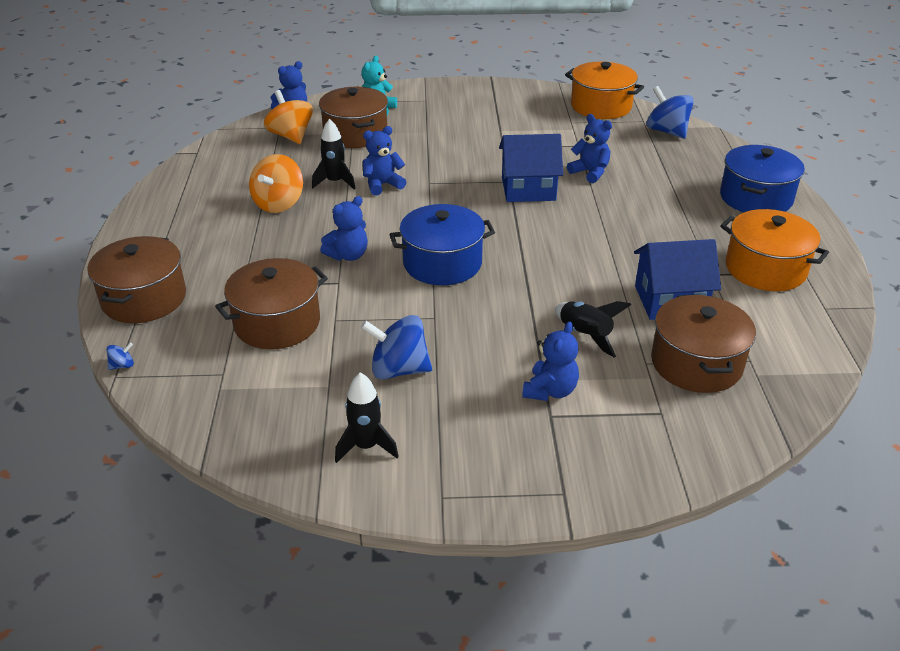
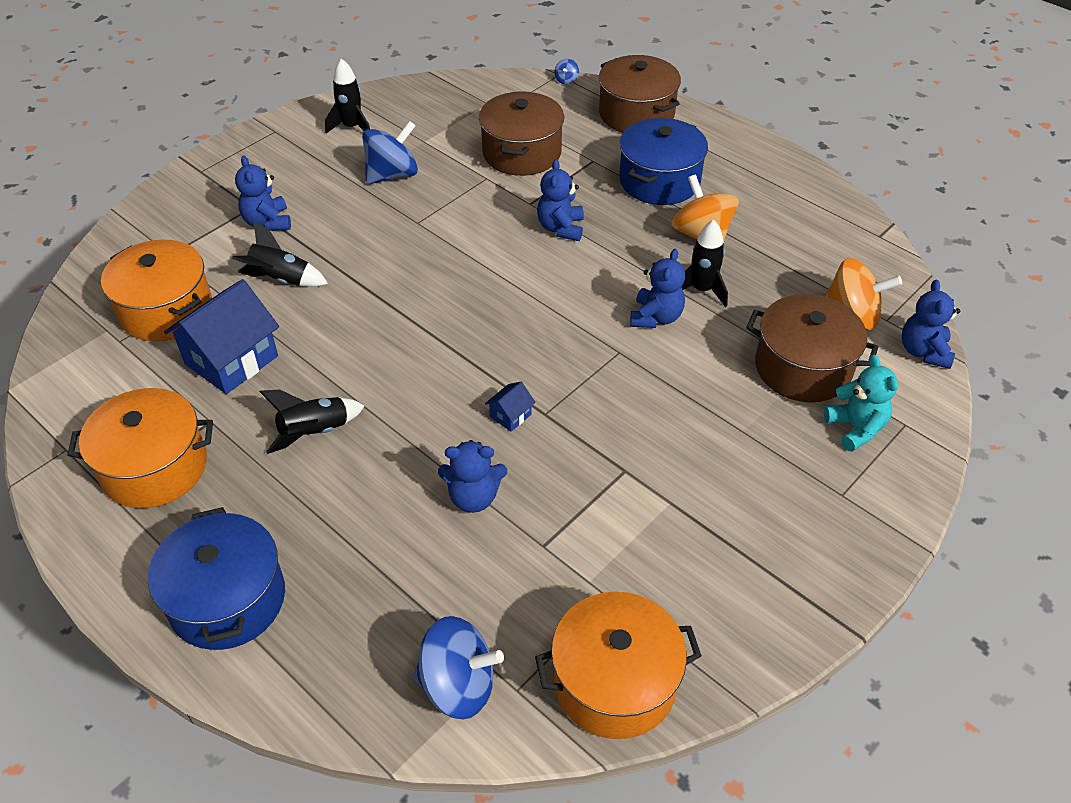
camera: 135 degrees right, 10 degrees up
blue pot [390,204,495,285] -> blue pot moved to [619,118,708,205]
blue house [499,134,563,202] -> blue house [485,382,536,432], size x0.43
brown pot [651,295,756,393] -> orange pot [101,240,212,341]
none -> black rocket [260,390,365,454]

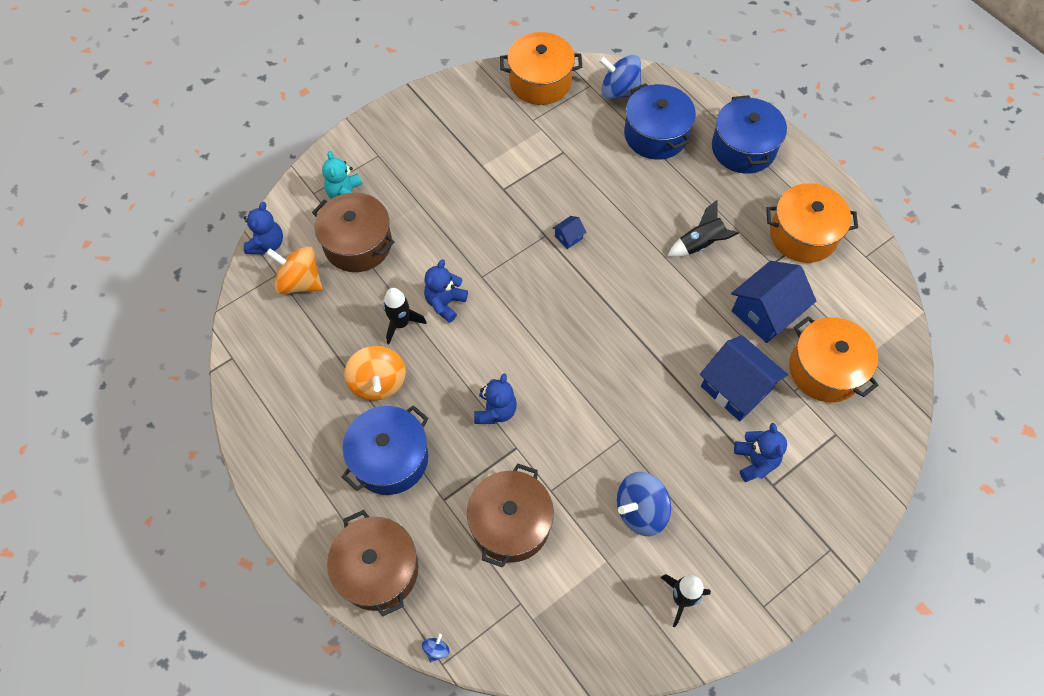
camera: 170 degrees left, 15 degrees up
black rocket [232,221,328,287] -> blue house [700,335,788,421]
blue teddy bear [438,440,507,513] -> none
none -> blue pot [624,83,696,160]

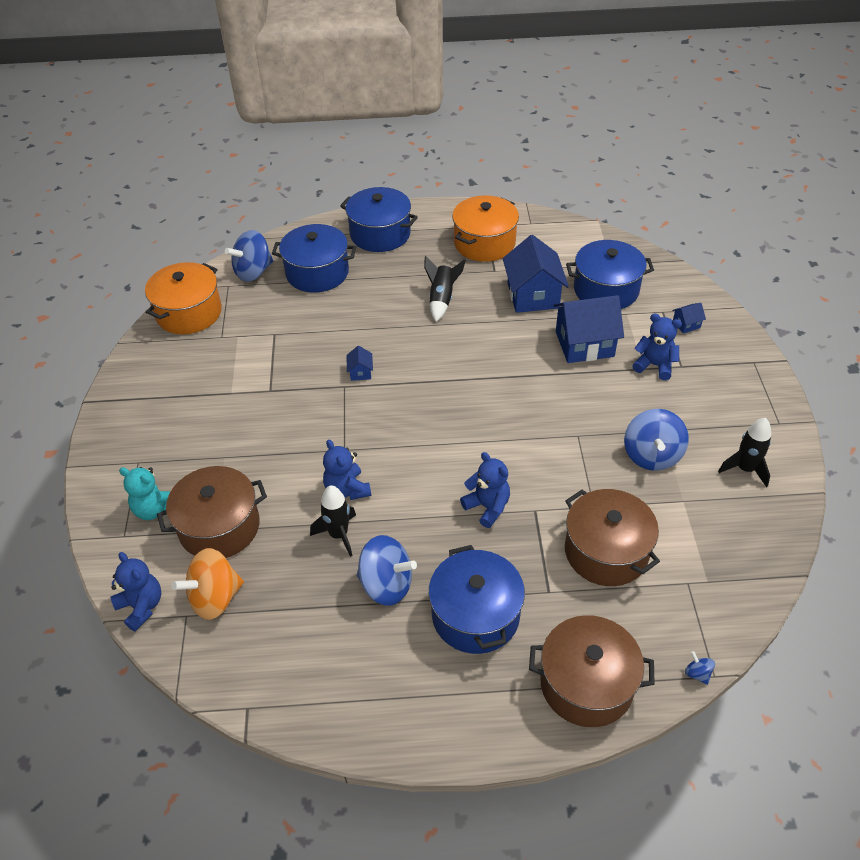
camera: 55 degrees left, 15 degrees down
orange spinning top [344,346,406,401] -> blue spinning top [357,535,417,606]
orange pot [789,316,878,402] -> blue pot [566,240,654,309]
none -> blue house [672,303,706,333]

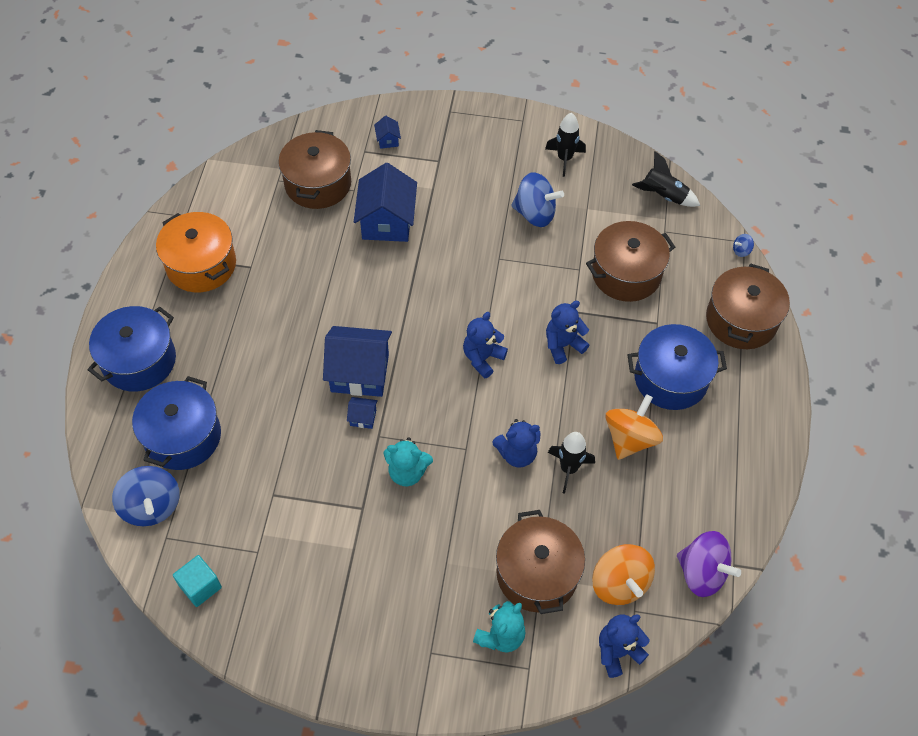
camera: 80 degrees left, 10 degrees up
orange pot [145,262,222,334] -> turquoise cube [173,555,222,607]
blue spinning top [357,535,417,606] -> orange spinning top [605,394,663,460]
black rocket [424,256,466,322] -> black rocket moved to [632,151,700,207]
blue house [503,235,569,313] -> blue house moved to [323,326,392,397]
blue pot [566,240,654,309] -> brown pot [278,130,351,209]
blue teddy bear [632,313,682,380] -> blue teddy bear moved to [463,312,508,379]
none -> turquoise teddy bear [384,437,433,486]
none -> purple spinning top [677,531,741,597]

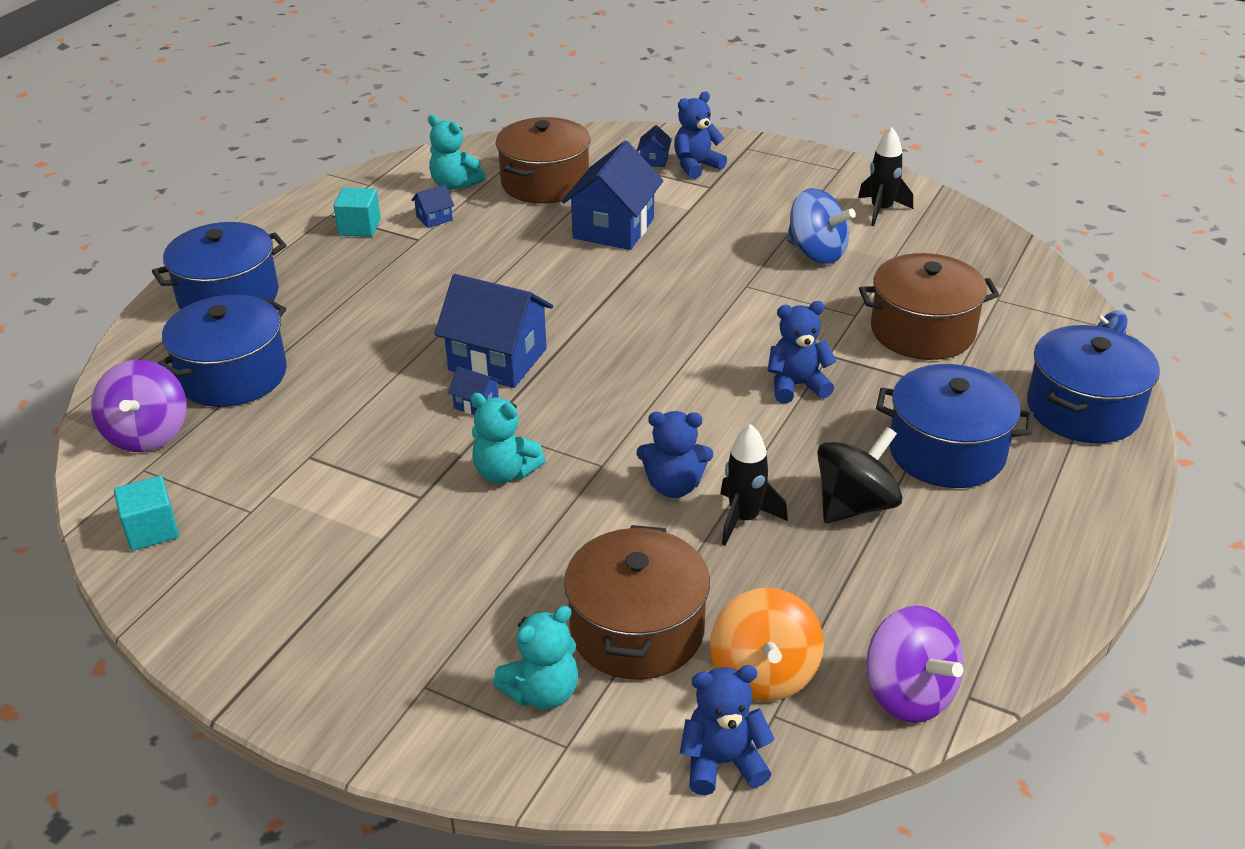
camera: 20 degrees right, 20 degrees down
blue spinning top [112,466,180,526] -> purple spinning top [91,360,186,452]
orange pot [156,212,236,292] -> turquoise cube [334,187,381,237]
blue teddy bear [463,312,508,379] -> blue teddy bear moved to [674,92,727,179]
orange spinning top [605,394,663,460] -> black spinning top [817,427,902,523]
black rocket [632,151,700,207] -> none
brown pot [706,263,790,349] -> blue pot [1027,325,1160,443]
none -> blue house [411,185,454,228]
none -> turquoise teddy bear [428,115,485,190]

